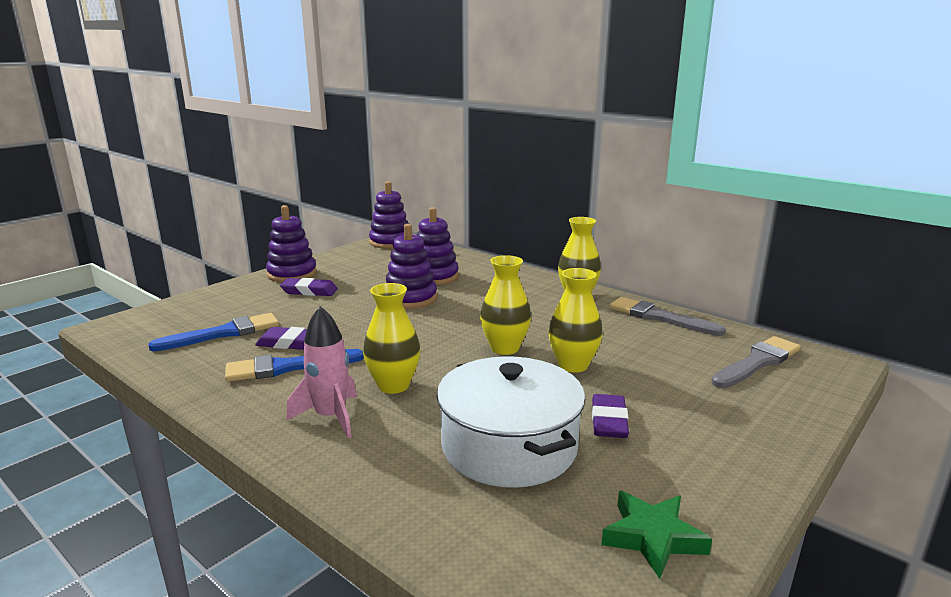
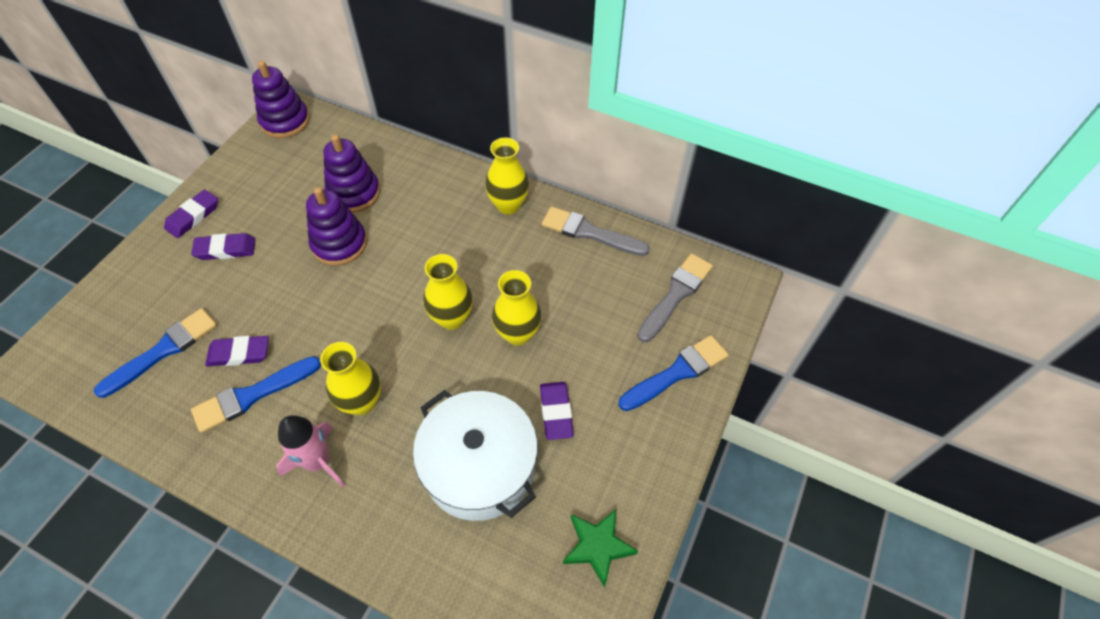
camera: 15 degrees left, 35 degrees up
purple stacking toy [266,205,317,283] -> purple eraser [164,189,218,238]
none -> blue brush [618,335,729,411]

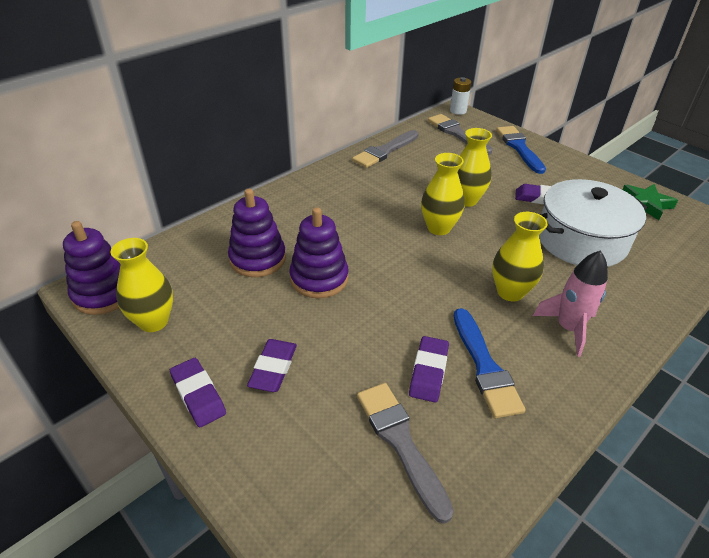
camera: 70 degrees left, 15 degrees down
blue brush [94,308,217,398] -> grey brush [357,383,454,524]
yellow vase [485,138,529,214] -> yellow vase moved to [111,238,173,332]
none -> white battery [450,77,471,115]

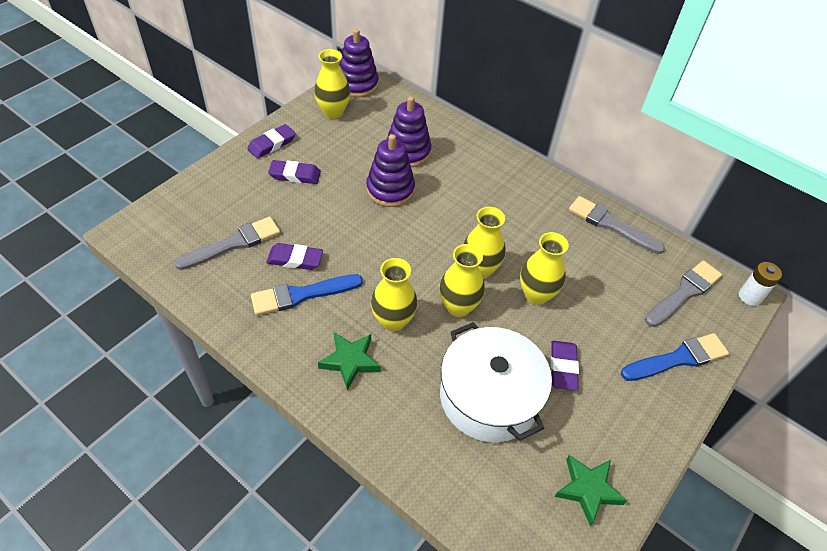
camera: 80 degrees right, 10 degrees up
pink rocket [533,250,608,357] -> green star [318,332,381,390]
none -> yellow vase [439,244,485,317]

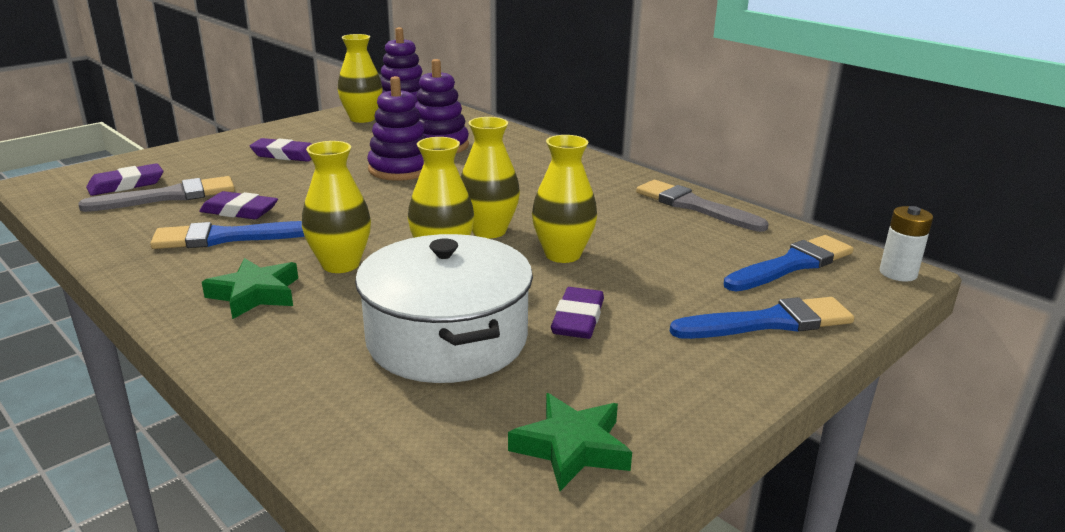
camera: 10 degrees right, 25 degrees down
purple eraser [247,124,296,158] -> purple eraser moved to [86,163,163,196]
grey brush [645,260,722,327] -> blue brush [724,235,854,291]

